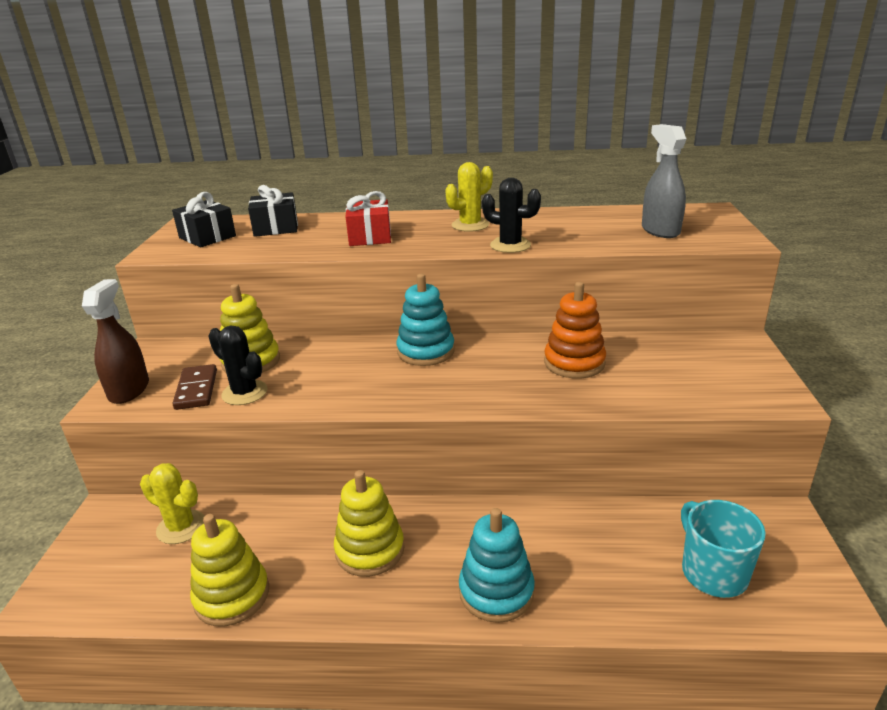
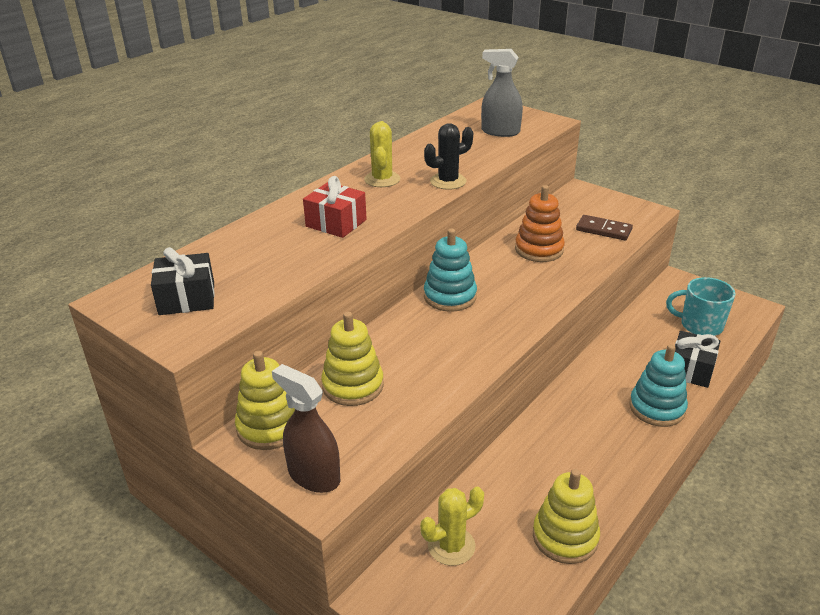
camera: 55 degrees left, 5 degrees up
brown domino [173,364,217,410] -> brown domino moved to [576,215,633,241]
black cactus [208,326,267,405] -> none
black gift [248,185,298,237] -> black gift moved to [675,331,720,388]
yellow stacking toy [334,470,405,577] -> yellow stacking toy moved to [235,351,295,450]

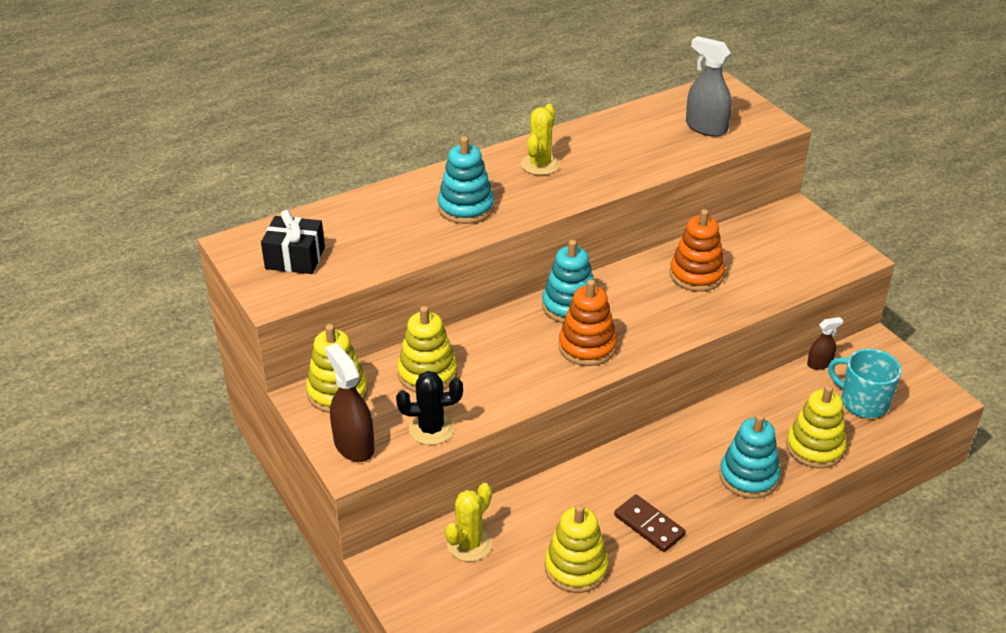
camera: 20 degrees right, 5 degrees up
red gift [303,176,366,238] -> turquoise stacking toy [438,137,494,224]
yellow cactus [420,487,484,566] -> yellow cactus turned 45 degrees counterclockwise [445,483,492,562]
black cactus [424,123,473,190] -> black cactus moved to [396,371,463,445]
brown domino [576,215,633,241] -> brown domino moved to [614,494,686,552]
black gift [675,331,720,388] -> yellow stacking toy [786,385,846,469]
none -> orange stacking toy [558,279,617,366]
none -> brown spray bottle [807,317,843,370]

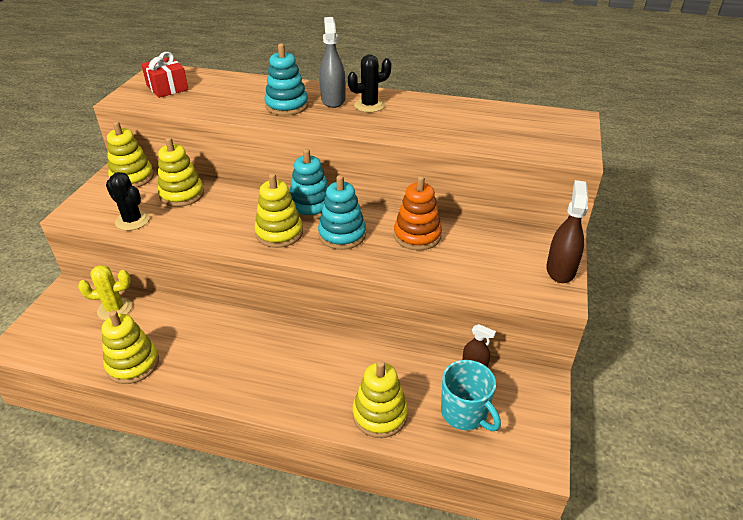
camera: 45 degrees right, 0 degrees up
black gift [261,210,325,274] -> red gift [141,52,188,98]
brown spray bottle [325,343,375,462] -> brown spray bottle moved to [546,180,588,283]
yellow cactus [521,104,560,175] -> black cactus [348,55,391,112]
orange stacking toy [558,279,617,366] -> yellow stacking toy [254,173,303,248]
brown domino [614,494,686,552] -> none
grey spray bottle [686,36,732,137] -> grey spray bottle moved to [319,17,345,108]
turquoise stacking toy [719,414,780,499] -> turquoise stacking toy moved to [318,175,366,250]
turquoise mug [828,349,902,418] -> turquoise mug turned 150 degrees clockwise [441,360,501,431]

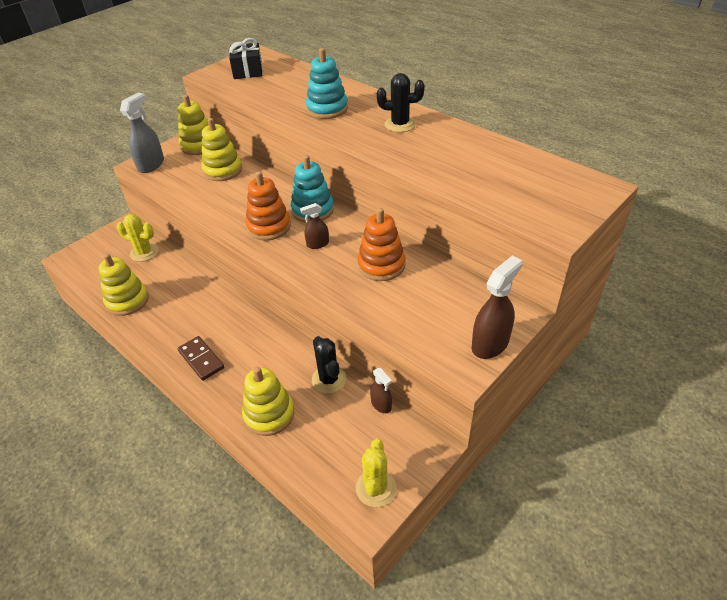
camera: 30 degrees right, 5 degrees up
black cactus [106,172,150,231] -> black cactus moved to [312,336,347,393]
red gift [141,52,188,98] -> black gift [229,38,262,79]
yellow stacking toy [254,173,303,248] -> orange stacking toy [246,171,291,241]
turquoise stacking toy [318,175,366,250] -> brown spray bottle [300,203,329,249]
grey spray bottle [319,17,345,108] -> grey spray bottle moved to [120,93,164,173]
turquoise mug [441,360,501,431] -> none
none -> brown domino [177,336,224,381]
none -> yellow cactus [356,439,396,507]

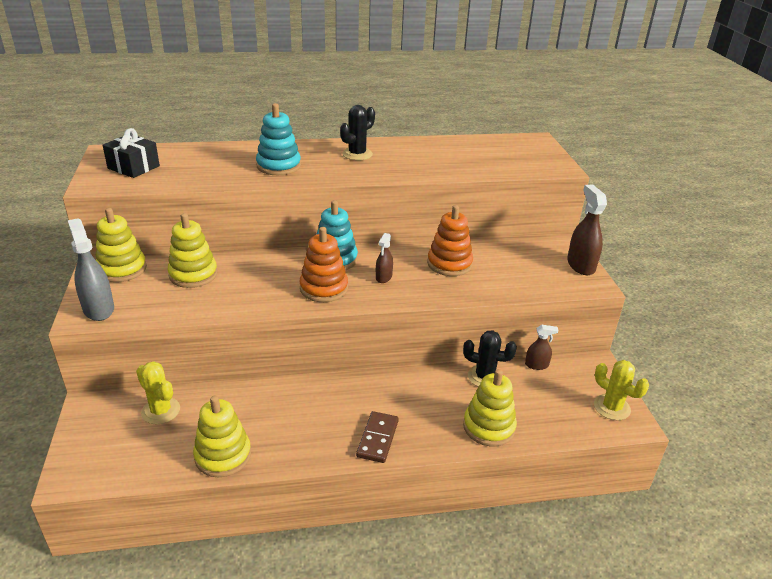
camera: 55 degrees left, 10 degrees down
yellow cactus [117,214,158,262] -> yellow cactus turned 75 degrees clockwise [136,361,180,424]
brown domino [177,336,224,381] -> brown domino turned 75 degrees counterclockwise [356,411,399,463]

